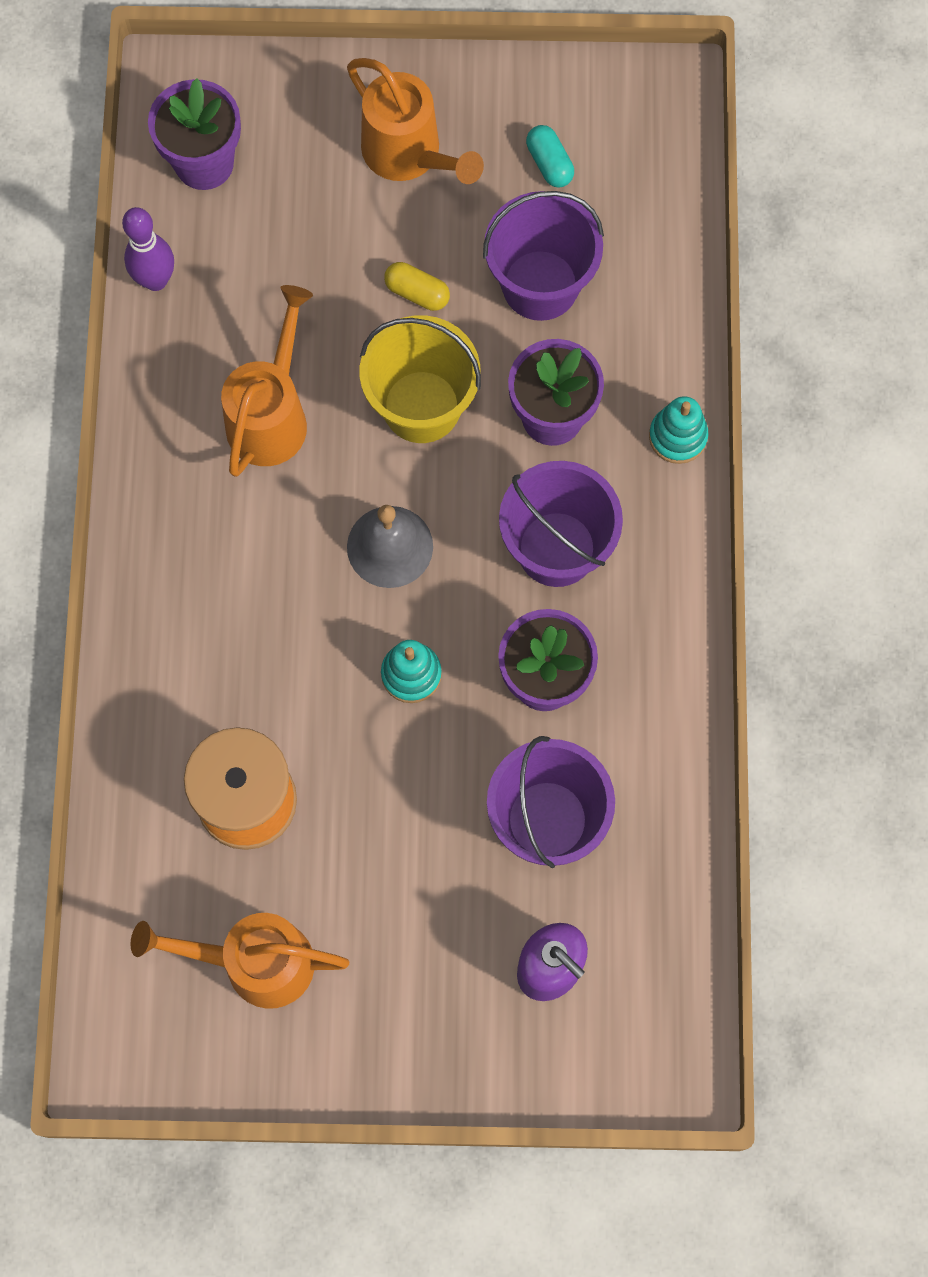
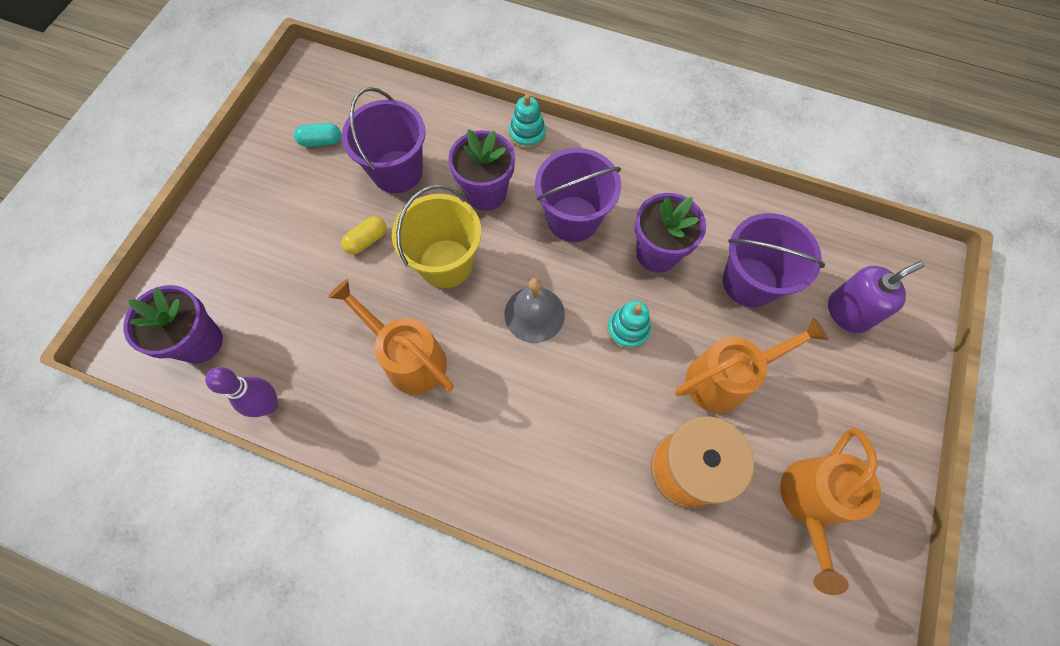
camera: 70 degrees left, 5 degrees down
orange watering can [347,58,484,184] -> orange watering can moved to [675,317,829,413]

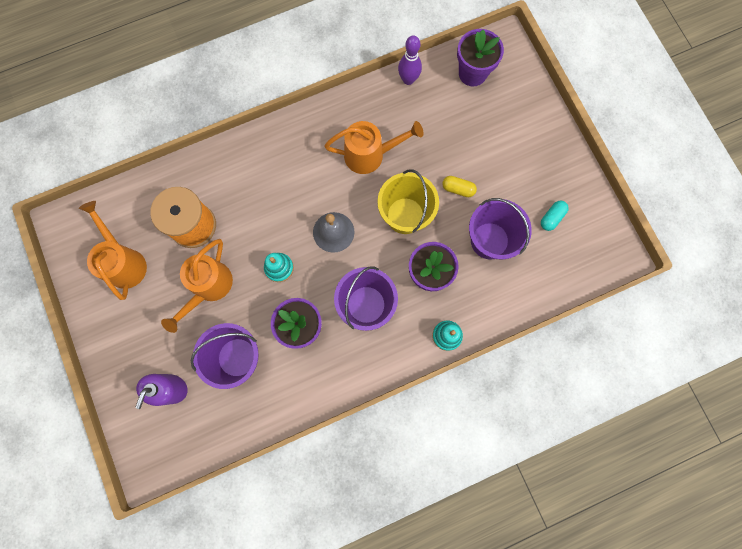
camera: 135 degrees right, 10 degrees up
yellow capsule [341,216,386,254] -> yellow capsule turned 75 degrees counterclockwise [442,176,477,197]

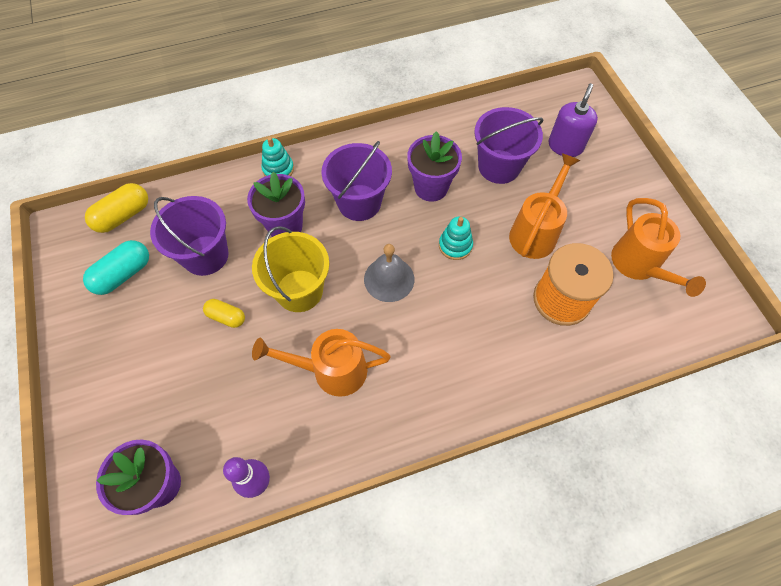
camera: 175 degrees left, 15 degrees down
turquoise capsule [541,201,569,231] -> turquoise capsule [83,240,149,295], size x1.58
none -> yellow capsule [85,183,148,233]

